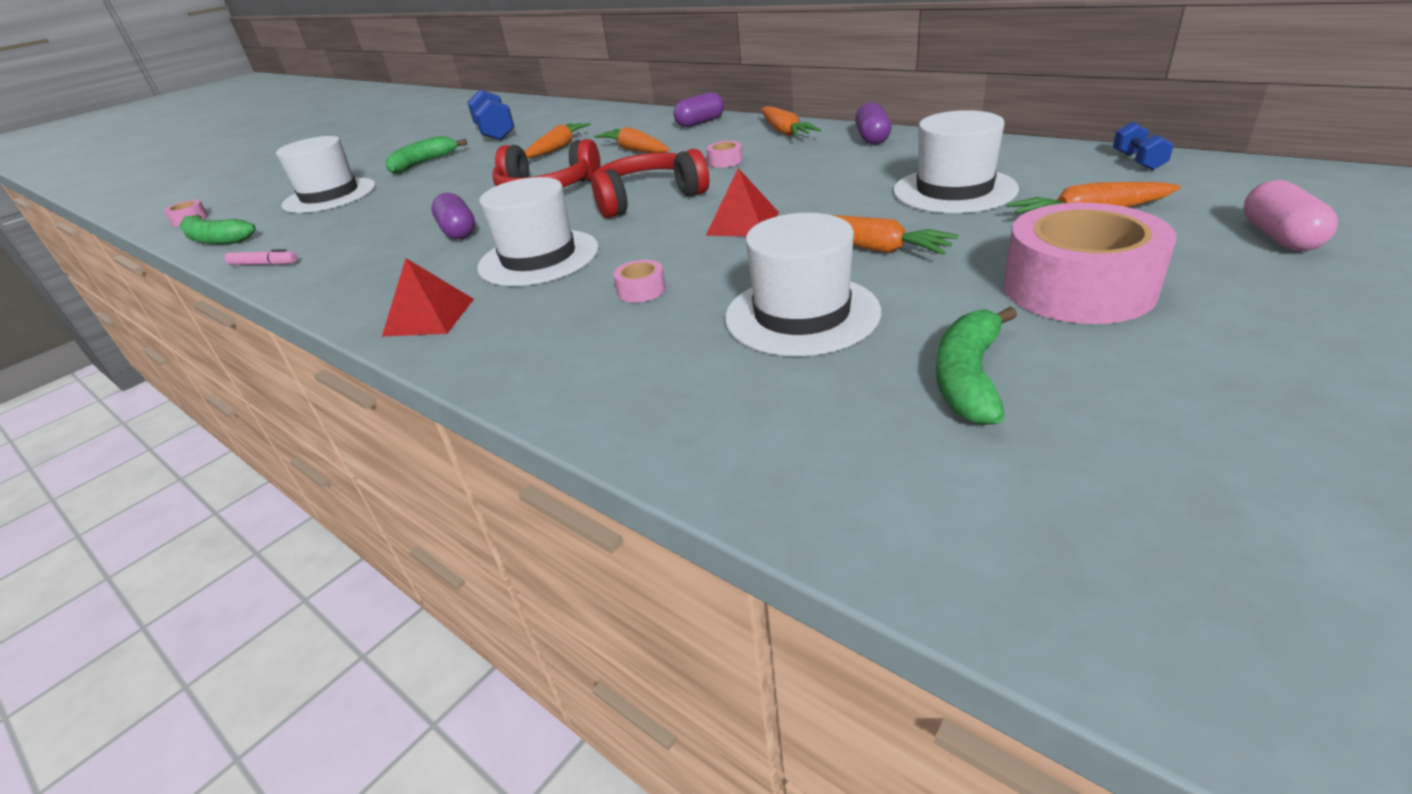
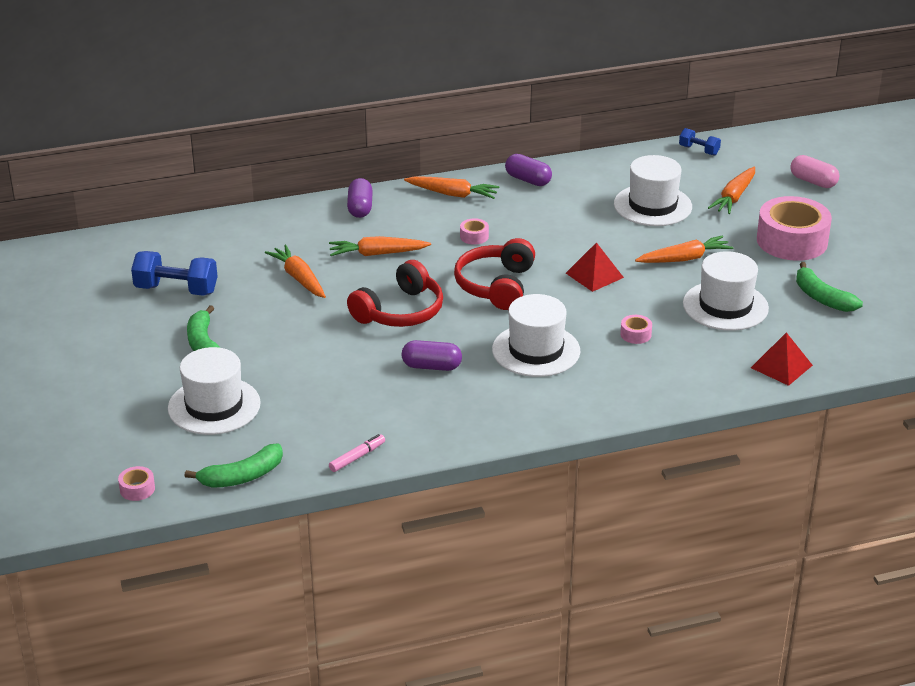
camera: 60 degrees left, 0 degrees up
red pyramid [382,258,474,337] -> red pyramid moved to [751,332,813,386]

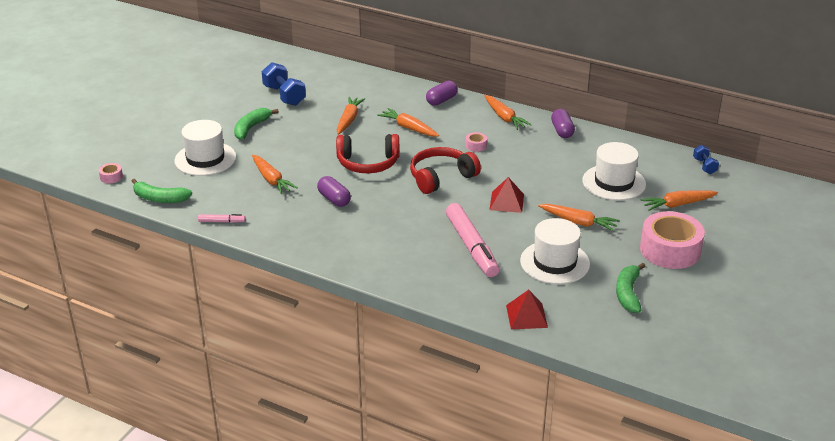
camera: 45 degrees right, 0 degrees up
white hat [492,294,580,377] -> none
pink tape [620,315,652,344] -> pink marker [446,203,499,277]
pink capsule [790,155,839,188] -> none
none -> orange carrot [252,155,298,194]

